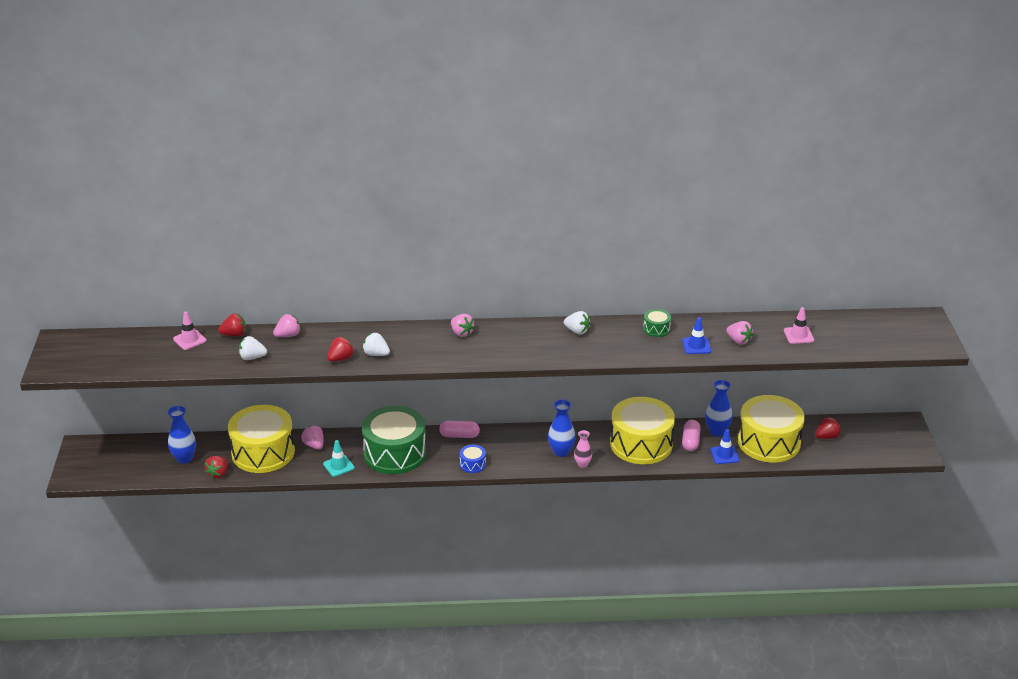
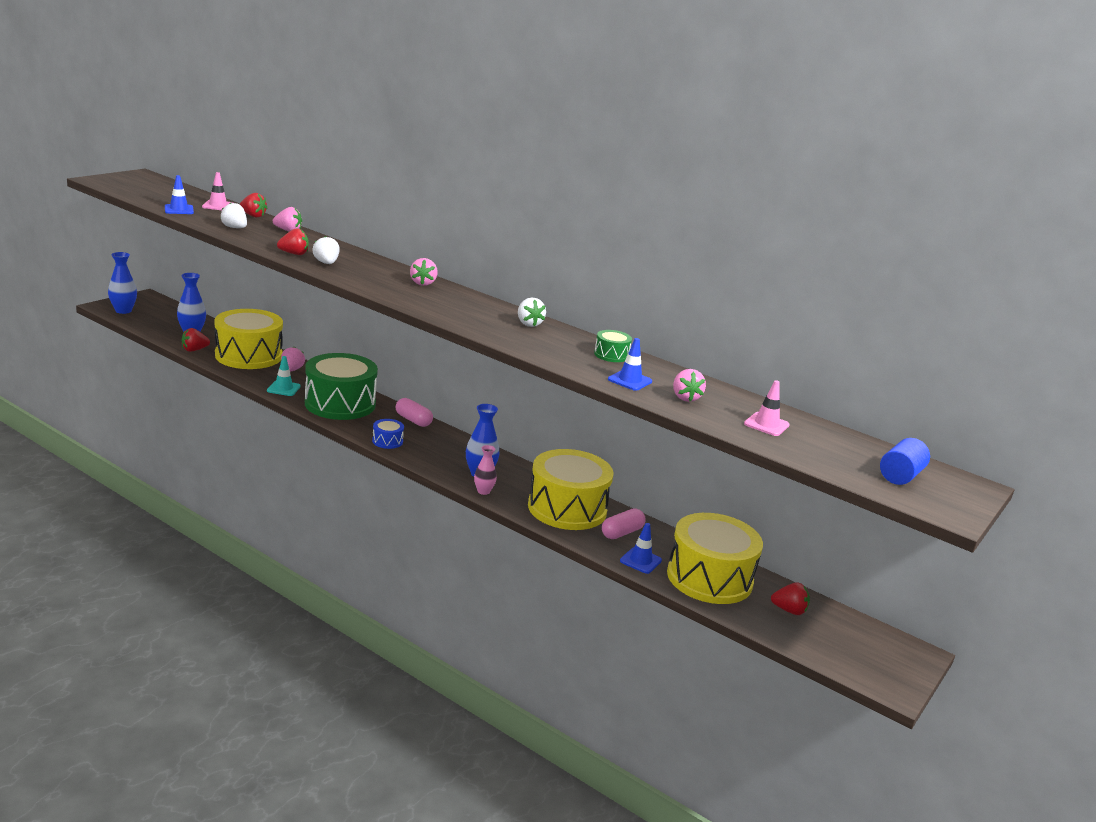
camera: 35 degrees right, 10 degrees down
blue vase [705,380,733,436] -> blue vase moved to [108,252,137,314]
none -> blue traffic cone [165,175,194,214]
none -> blue cylinder [880,438,930,485]

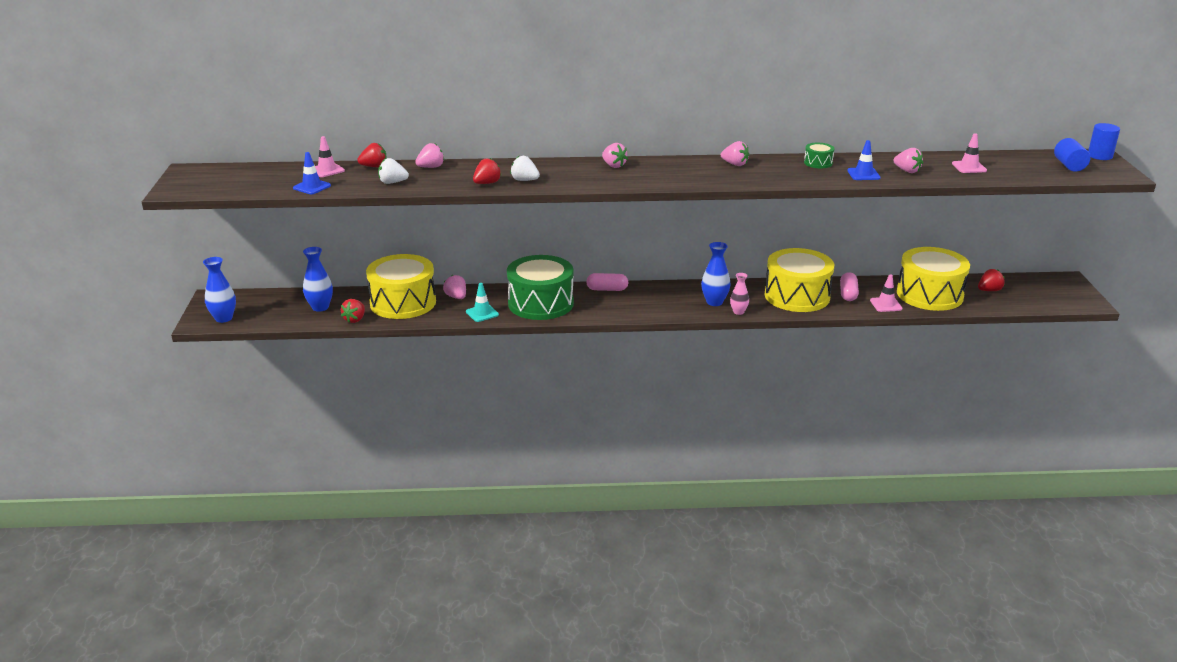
camera: 35 degrees left, 5 degrees up
blue drum [372,419,404,449] -> none
white strawberry [518,298,546,327] -> pink strawberry [721,141,749,166]
blue traffic cone [620,523,662,574] -> pink traffic cone [870,274,902,312]
none -> blue cylinder [1088,123,1120,160]

